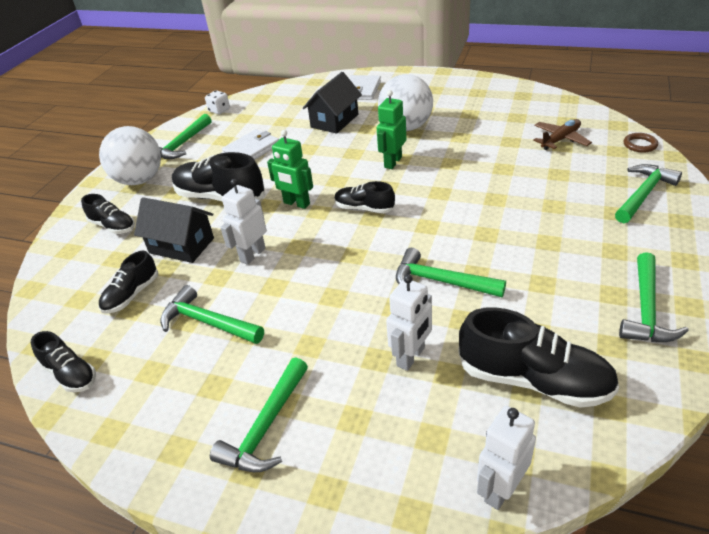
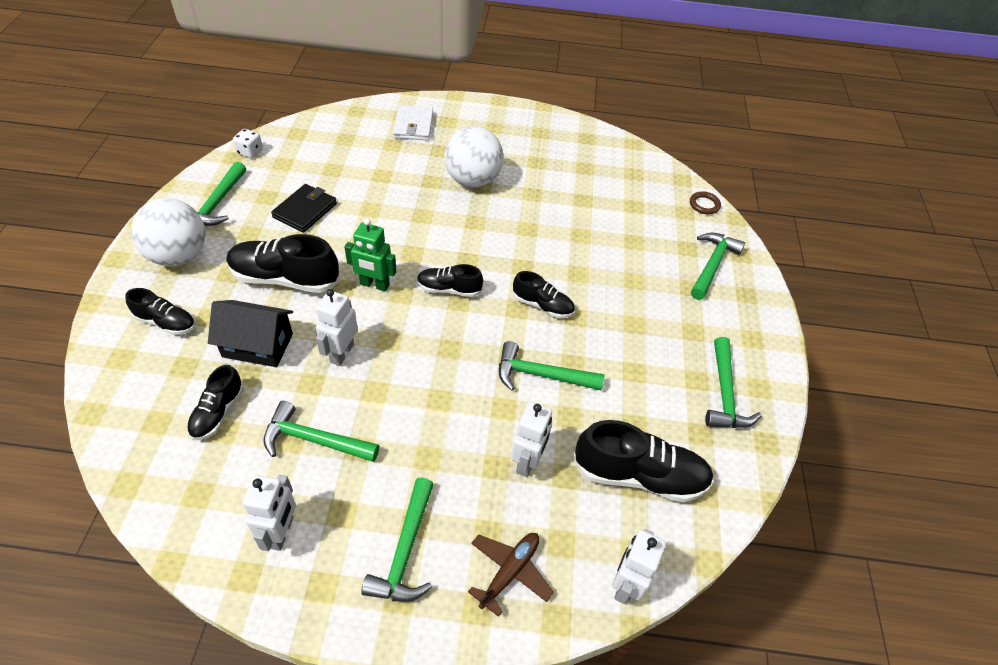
camera: 20 degrees left, 10 degrees up
black shoe [31,331,96,392] -> black shoe moved to [513,271,575,318]
white wallet [222,129,279,160] -> black wallet [271,184,337,233]
black house [303,72,362,134] -> none
green robot [377,90,406,169] -> none
brown plane [533,119,592,150] -> brown plane moved to [468,533,554,617]
none -> white robot [242,475,296,551]

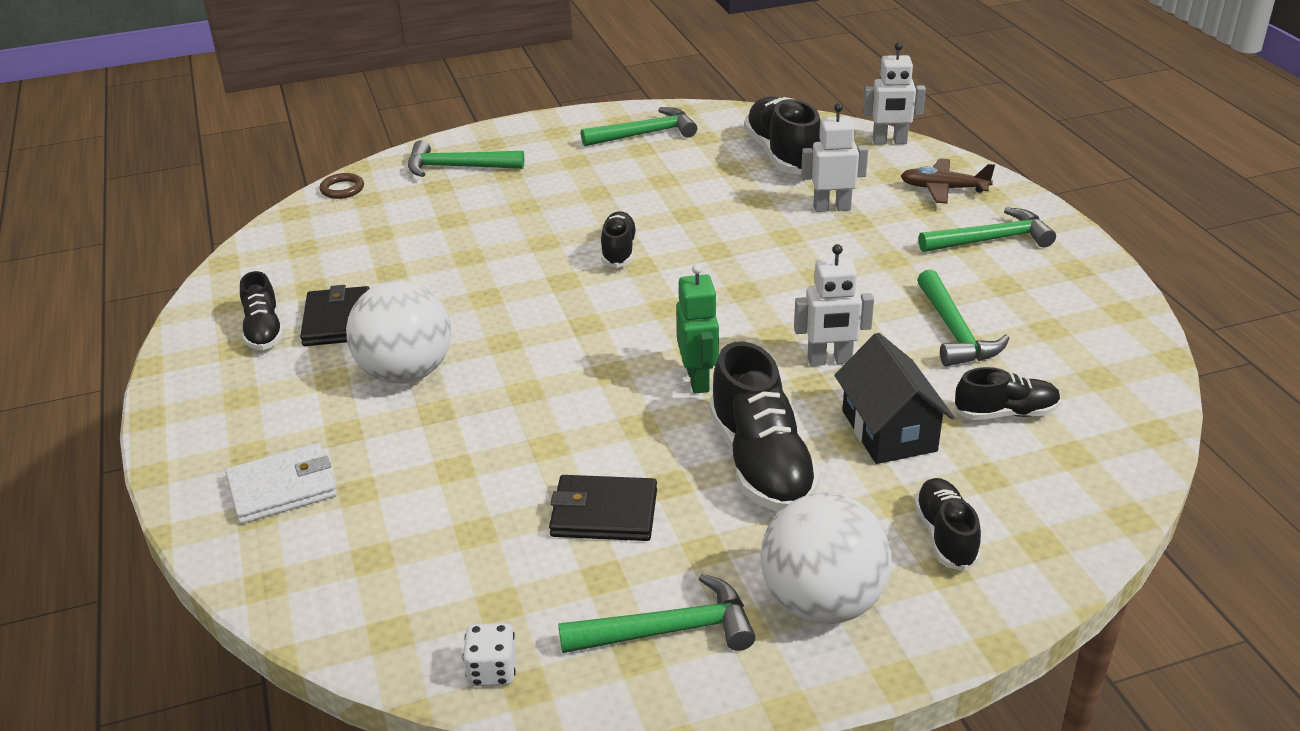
camera: 110 degrees left, 15 degrees down
white robot [242,475,296,551] -> none
black shoe [417,264,483,297] -> black shoe moved to [240,271,284,350]
green hammer [499,341,605,391] -> none
none -> black wallet [300,285,370,346]

